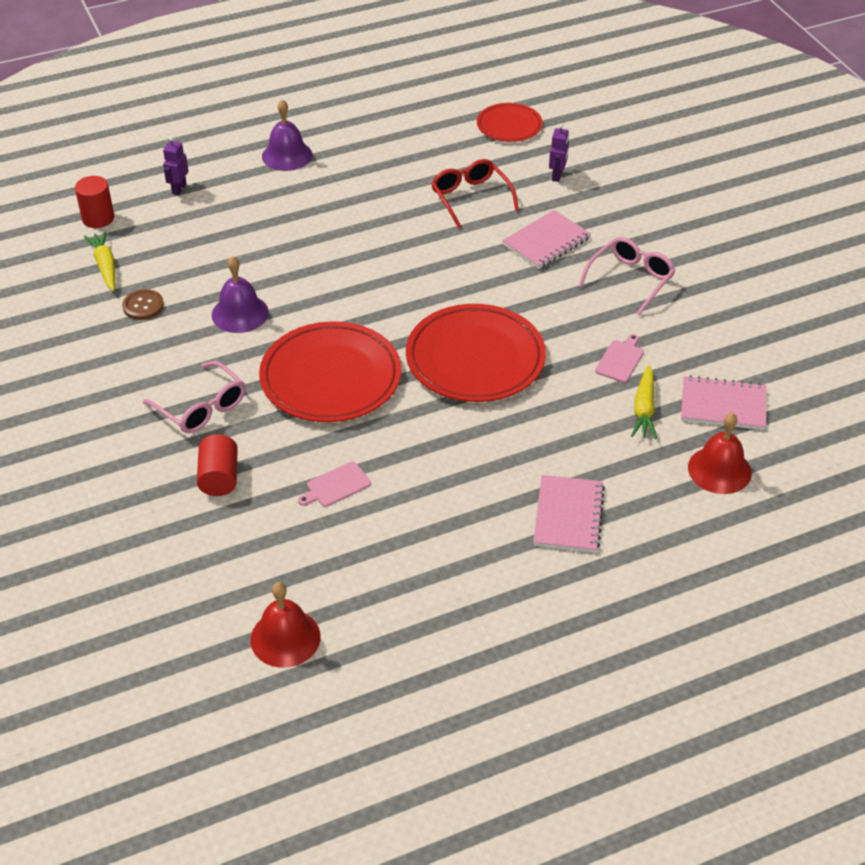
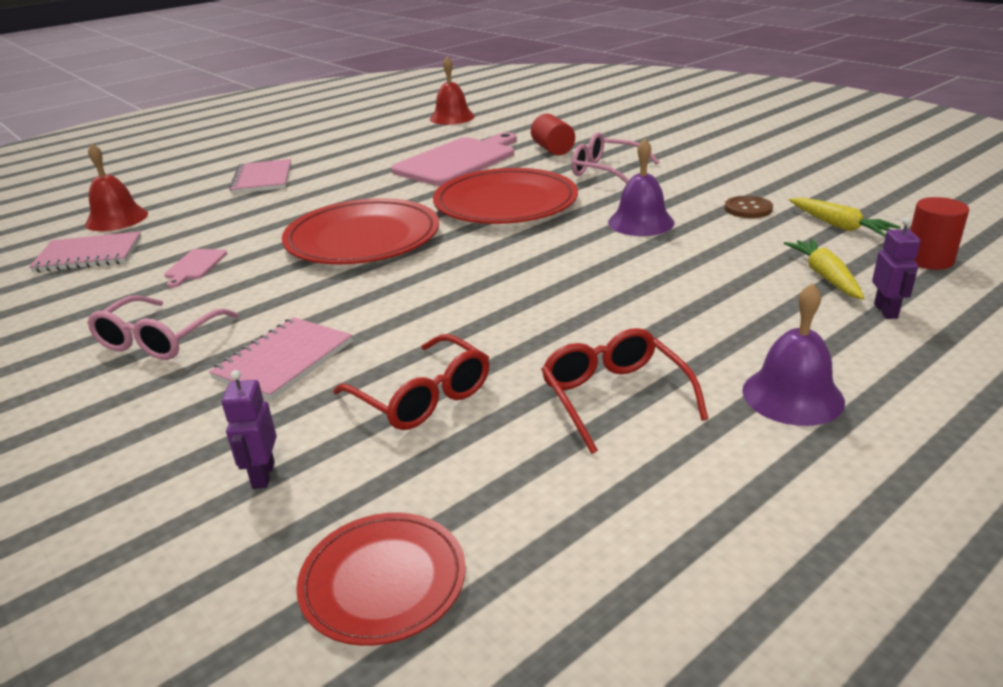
camera: 165 degrees right, 15 degrees down
pink cutting board [298,461,371,507] -> pink cutting board [391,132,517,186], size x2.40
yellow carrot [631,365,657,439] -> yellow carrot moved to [784,239,864,300]
none -> red glasses [541,328,708,454]

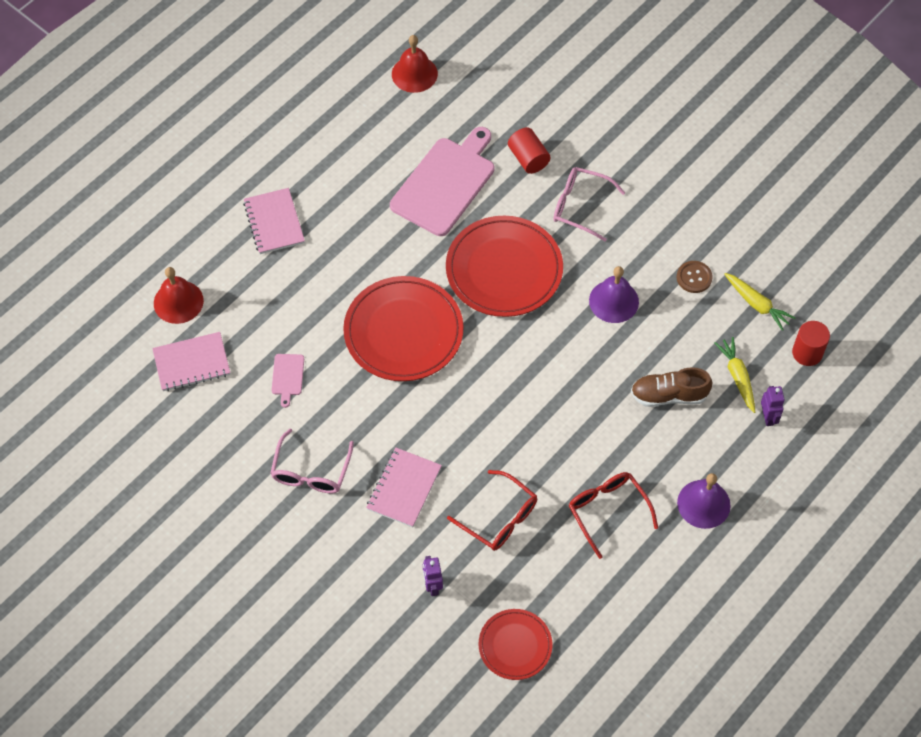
camera: 10 degrees left, 30 degrees up
none -> brown shoe [631,367,712,407]

